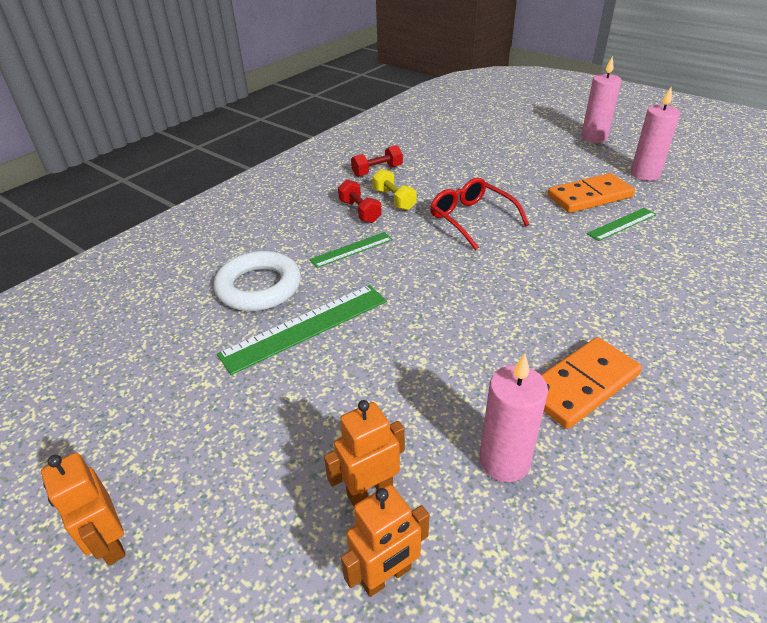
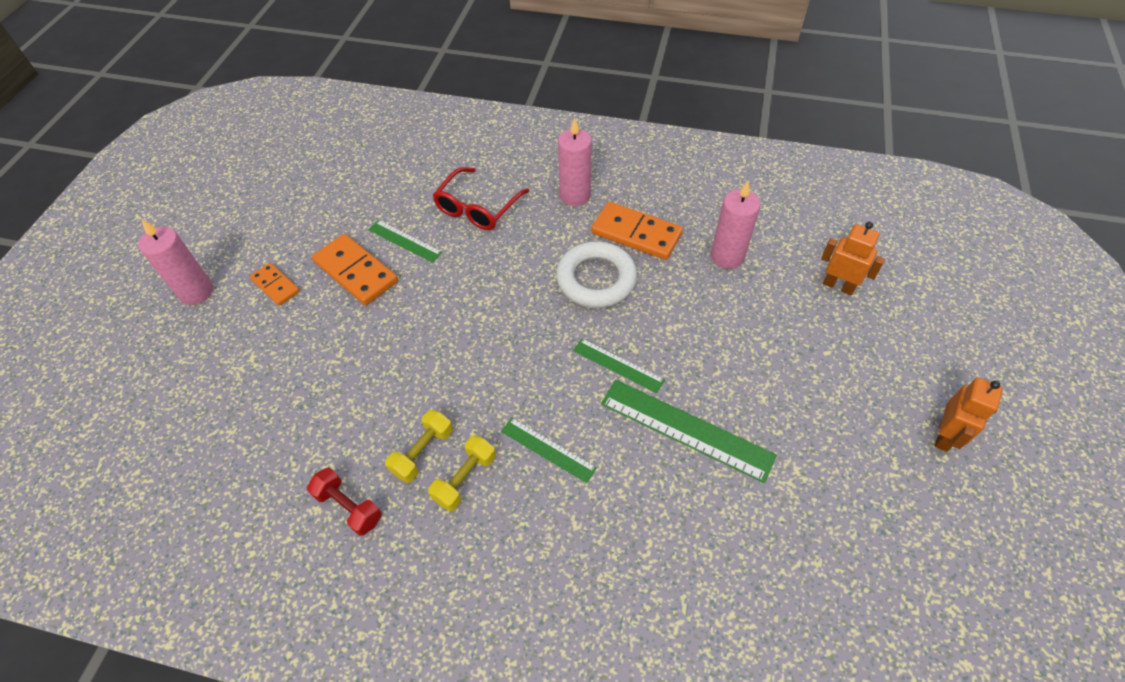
camera: 115 degrees left, 15 degrees up
white ring [214,251,301,311] -> white ring moved to [556,241,637,308]
orange robot [324,400,405,506] -> none
red dumbbell [338,180,382,223] -> yellow dumbbell [428,435,496,511]
red glasses [430,178,529,250] -> red glasses moved to [432,167,529,230]
pink candle [631,87,680,181] -> pink candle moved to [558,117,592,206]
none -> orange domino [249,263,300,306]
none -> green ruler [573,338,665,393]

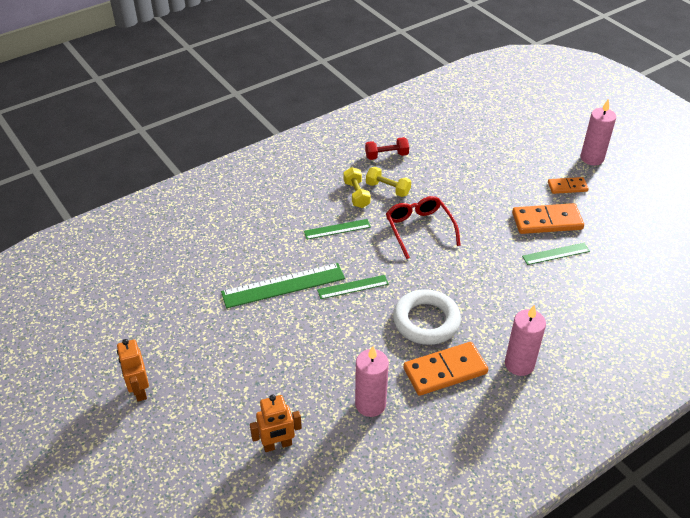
camera: 130 degrees right, 10 degrees down
yellow dumbbell [385,410,453,483] -> yellow dumbbell turned 45 degrees counterclockwise [366,167,411,197]
red glasses [432,167,529,230] -> red glasses moved to [386,196,461,259]

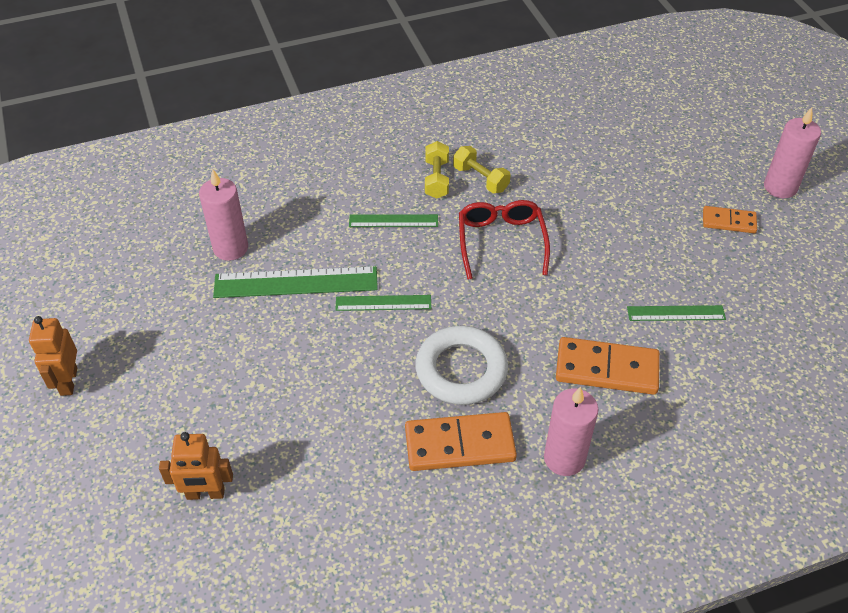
camera: 15 degrees right, 5 degrees up
pink candle [355,346,389,417] -> pink candle moved to [199,169,248,261]
red dumbbell [365,137,409,160] -> none
orange domino [512,203,584,234] -> orange domino moved to [556,337,660,395]

